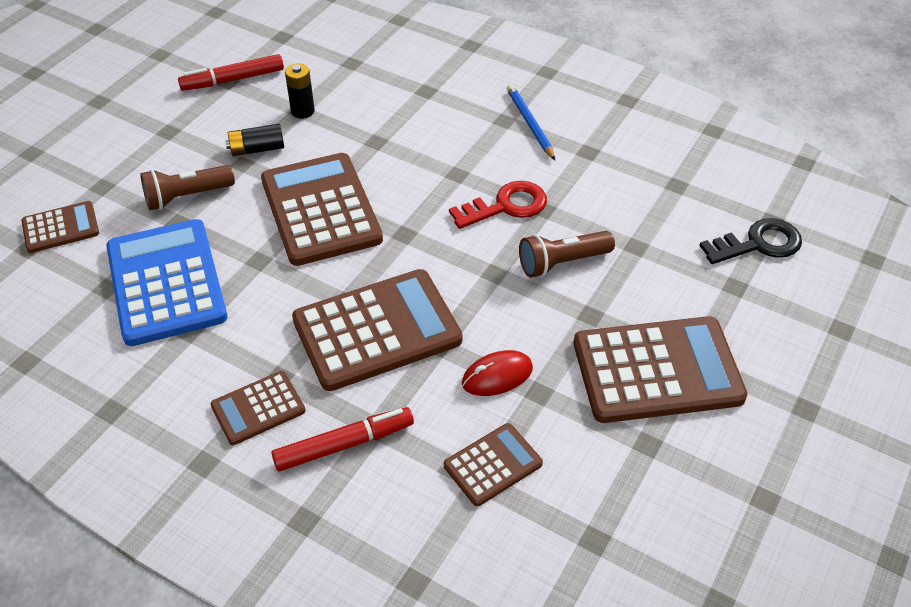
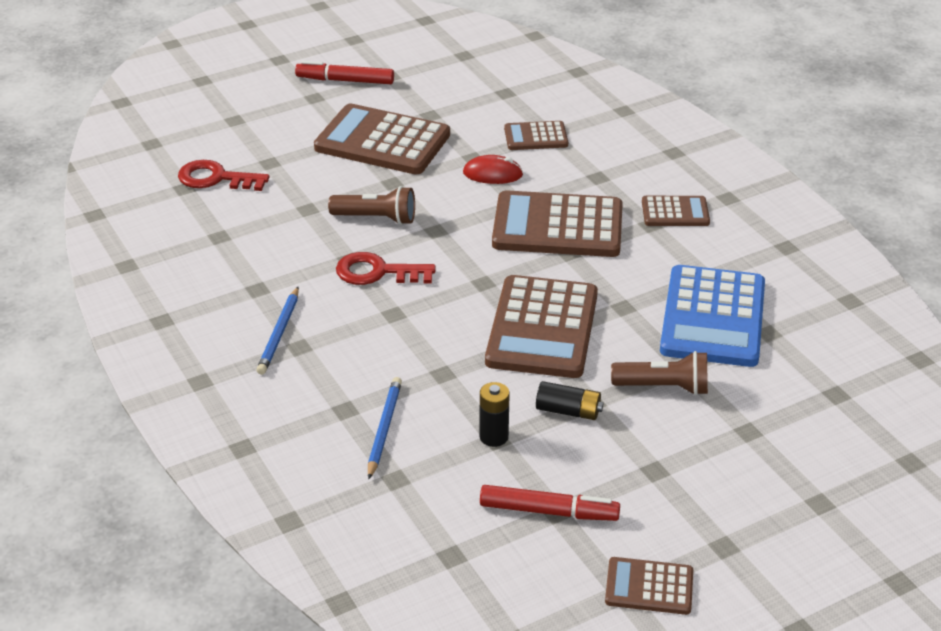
camera: 150 degrees left, 10 degrees down
brown calculator [21,201,99,253] -> brown calculator moved to [605,557,693,615]
red marker [271,407,414,471] -> red marker moved to [295,61,394,84]
black key [699,218,802,264] -> red key [178,160,269,191]
none -> blue pencil [368,377,402,480]

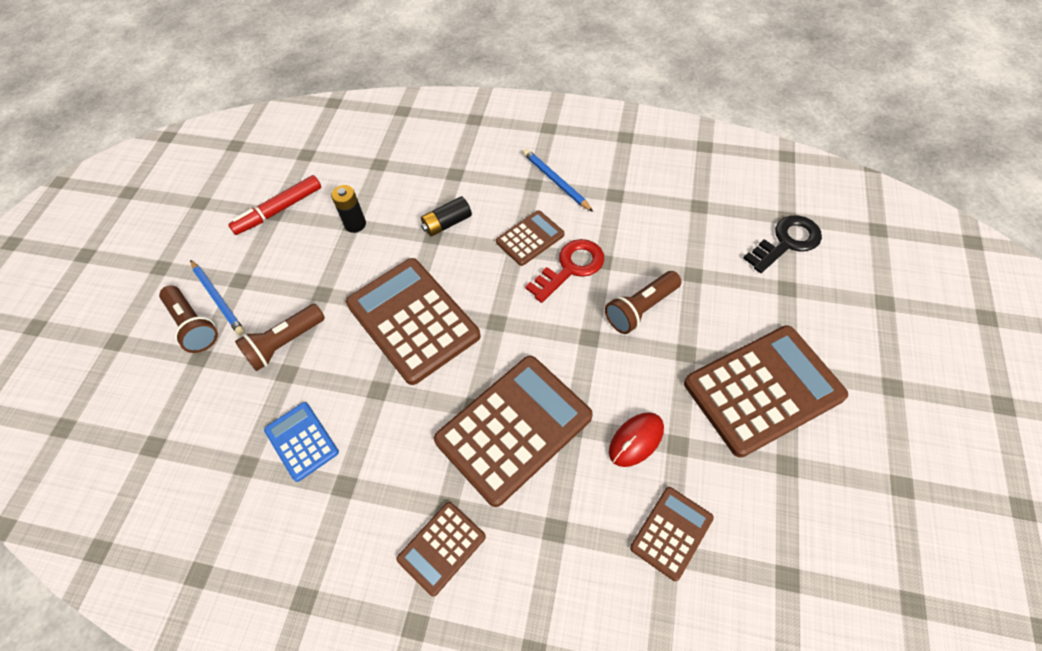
camera: 135 degrees right, 20 degrees up
red key [178,160,269,191] -> black key [743,215,822,273]
red marker [295,61,394,84] -> none
blue pencil [368,377,402,480] -> blue pencil moved to [190,260,245,335]
black battery [536,381,604,420] -> black battery moved to [421,196,472,236]
brown calculator [605,557,693,615] -> brown calculator moved to [496,210,564,266]
blue calculator [660,265,765,367] -> blue calculator [264,402,339,482], size x0.52
none -> brown flashlight [159,285,218,353]

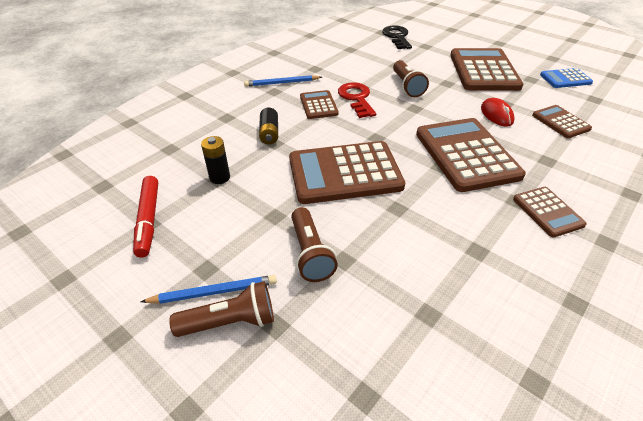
camera: 65 degrees left, 15 degrees down
blue calculator [264,402,339,482] -> blue calculator moved to [540,68,593,88]

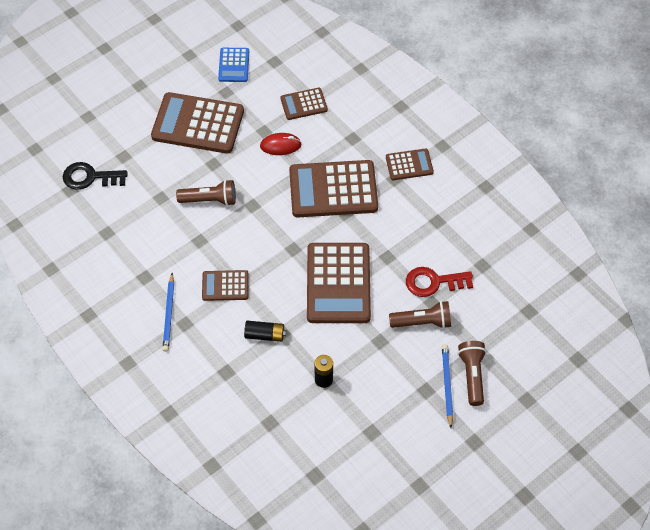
camera: 80 degrees left, 15 degrees up
red marker [133,176,158,258] -> none
red key [338,82,376,118] -> red key moved to [406,267,473,297]

